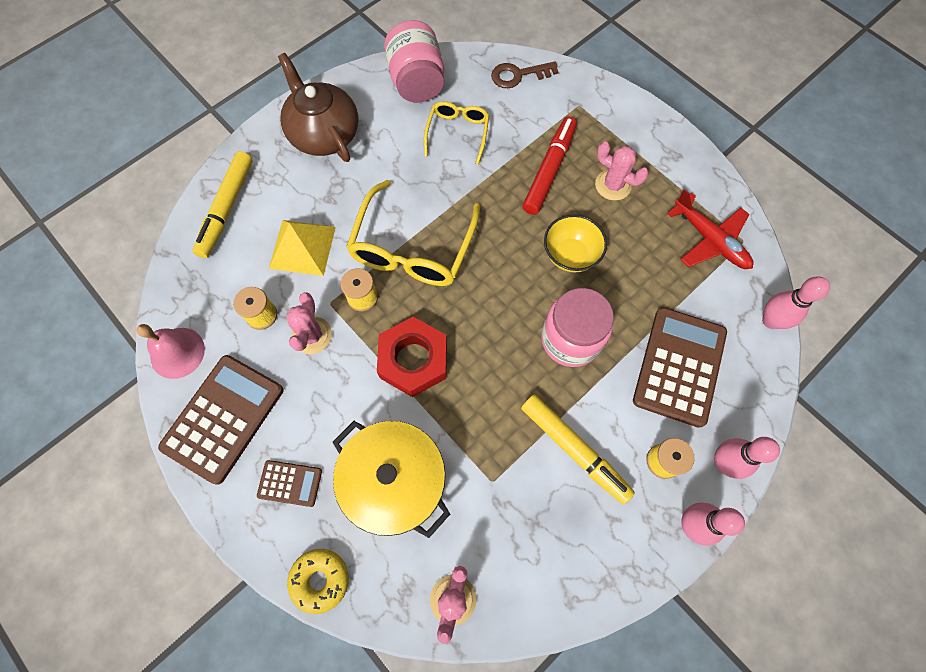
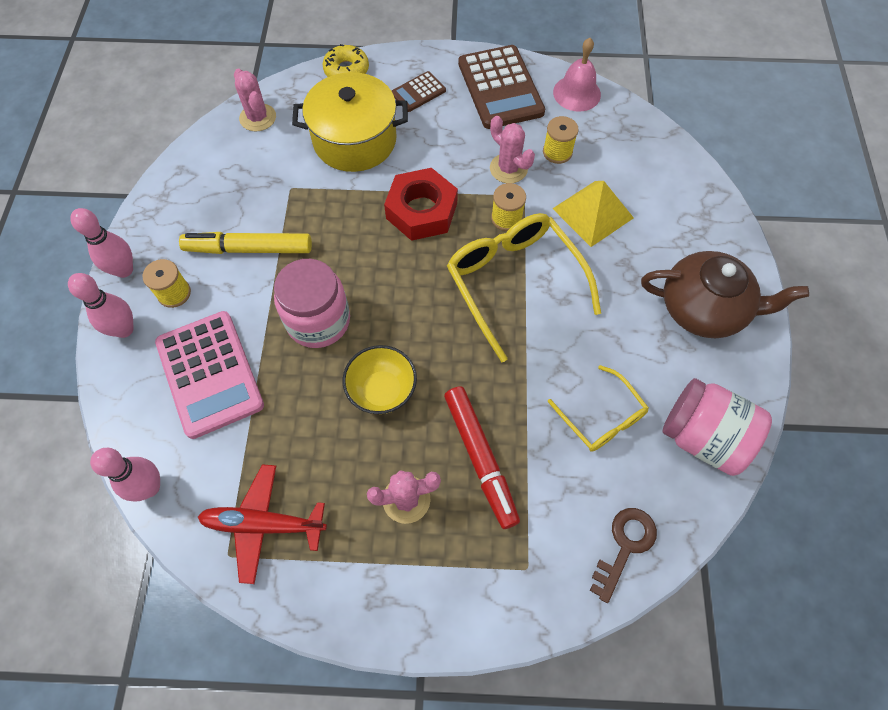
camera: 135 degrees right, 5 degrees down
yellow marker [193,151,253,258] -> none
brown calculator [633,307,727,428] -> pink calculator [155,311,264,439]

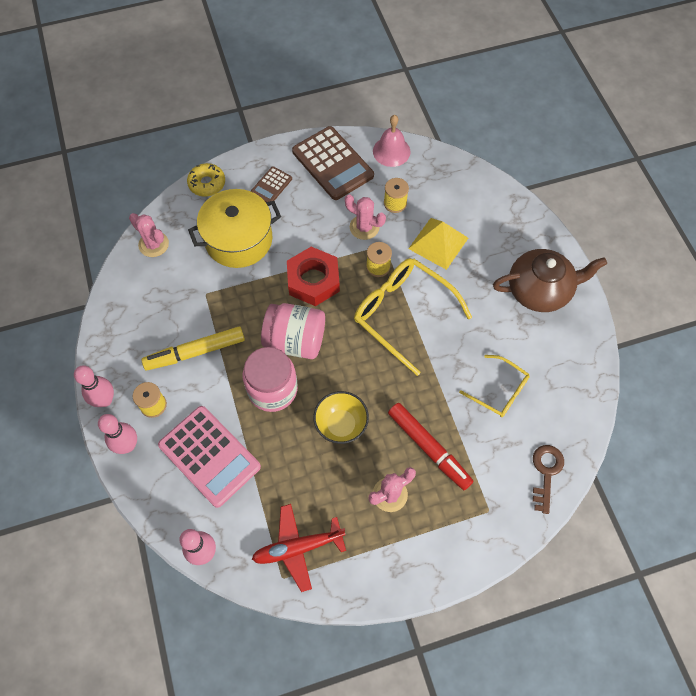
camera: 20 degrees left, 0 degrees up
pink jar [662,378,772,476] -> pink jar moved to [261,303,325,359]

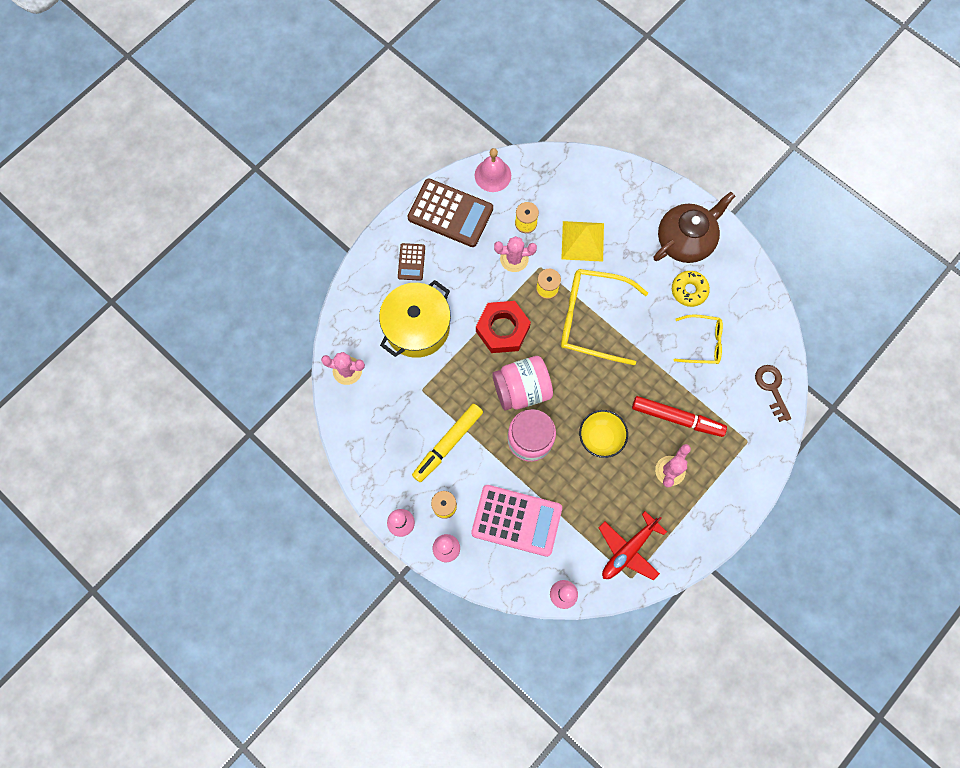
camera: 30 degrees left, 10 degrees up
yellow donut [187,163,225,197] -> yellow donut moved to [672,271,710,307]

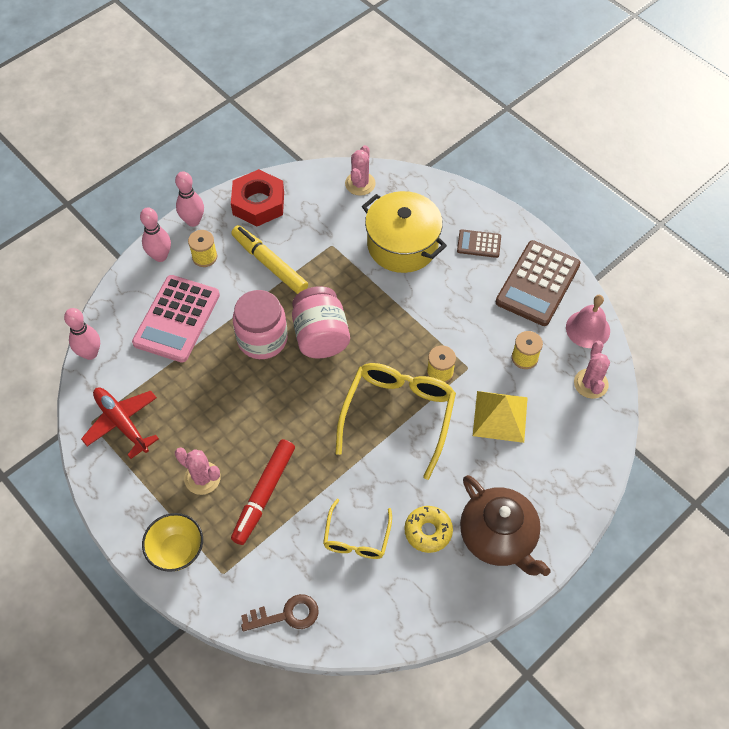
camera: 95 degrees right, 15 degrees down
red nut [476,301,531,353] -> red nut moved to [231,169,284,226]
pink cactus [494,236,537,272] -> pink cactus moved to [574,341,610,399]
yellow bowl [579,410,628,458] -> yellow bowl moved to [142,513,203,572]

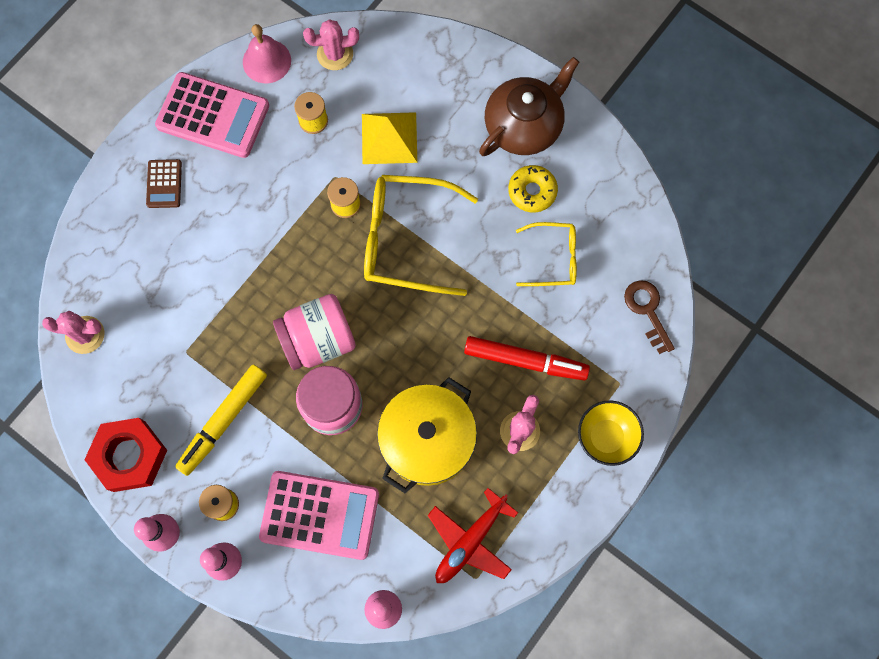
camera: 100 degrees left, 15 degrees up
yellow pot [362,191,447,273] -> yellow pot moved to [377,377,477,493]
brown calculator [496,240,580,326] -> pink calculator [155,72,269,158]

